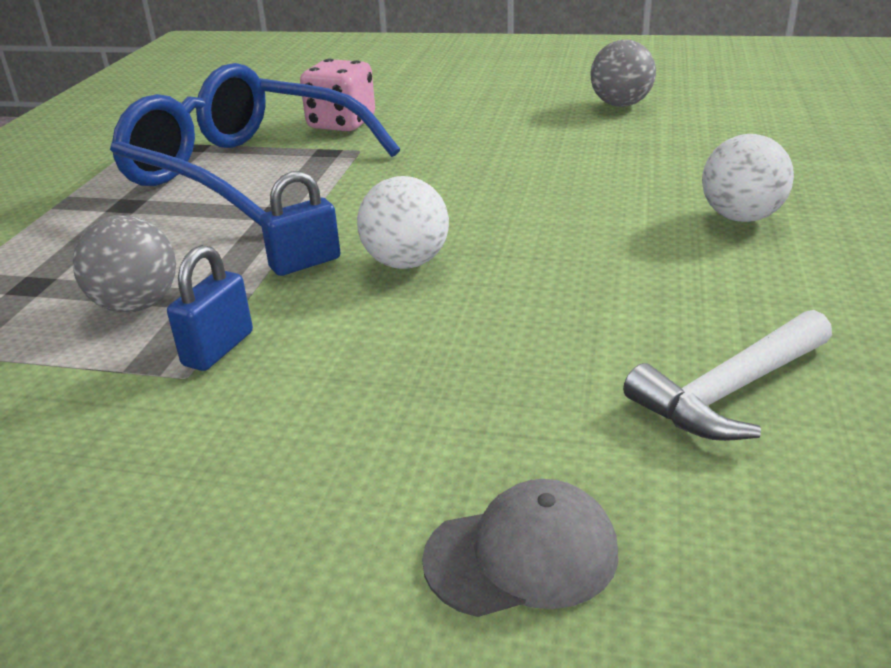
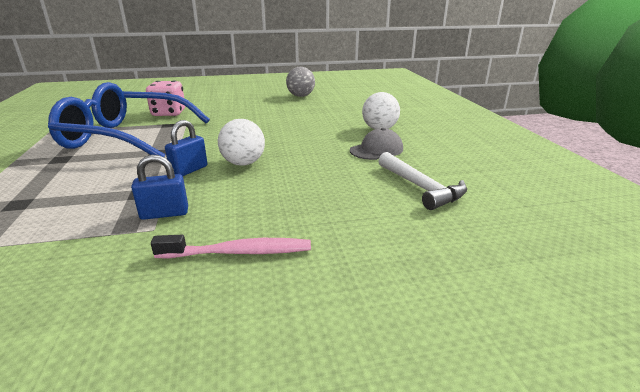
camera: 25 degrees left, 5 degrees down
grey ball [73,215,176,313] -> none
blue padlock [167,245,253,371] -> blue padlock turned 75 degrees clockwise [131,155,188,220]
grey cap [422,479,618,617] -> grey cap moved to [350,128,403,160]
white hammer [623,310,832,441] -> white hammer turned 60 degrees counterclockwise [378,152,467,210]
none -> pink toothbrush [151,235,311,258]

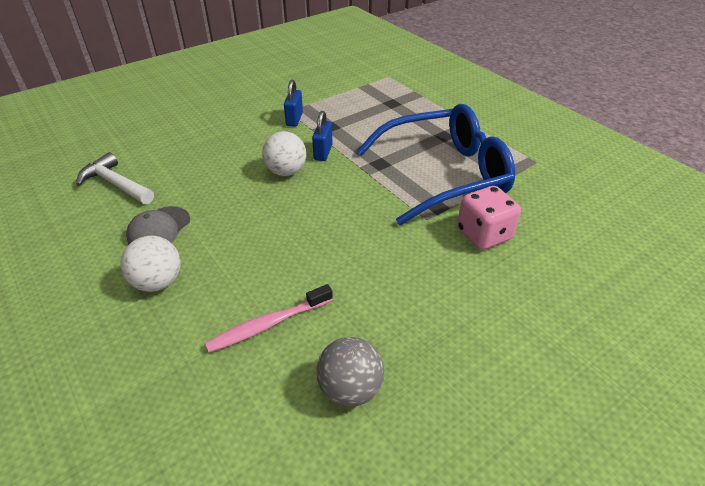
camera: 155 degrees right, 15 degrees up
blue padlock [131,155,188,220] -> blue padlock turned 45 degrees counterclockwise [284,80,303,127]
pink toothbrush [151,235,311,258] -> pink toothbrush moved to [205,284,333,353]

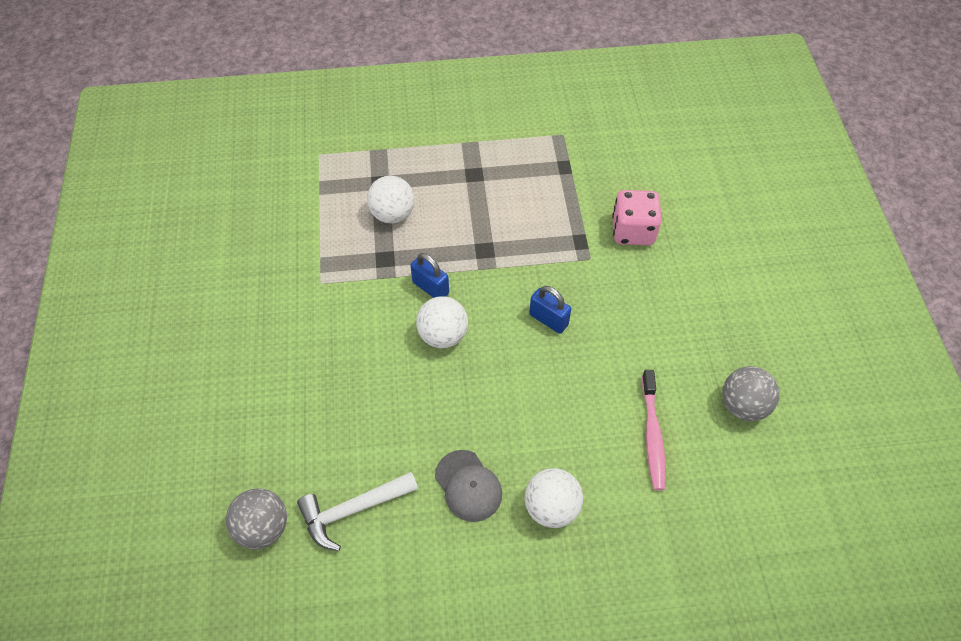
camera: 60 degrees left, 15 degrees up
blue padlock [284,80,303,127] -> blue padlock moved to [529,286,571,334]
blue glasses [356,104,515,225] -> none
none -> grey ball [226,488,287,549]
none -> white ball [367,176,414,223]

